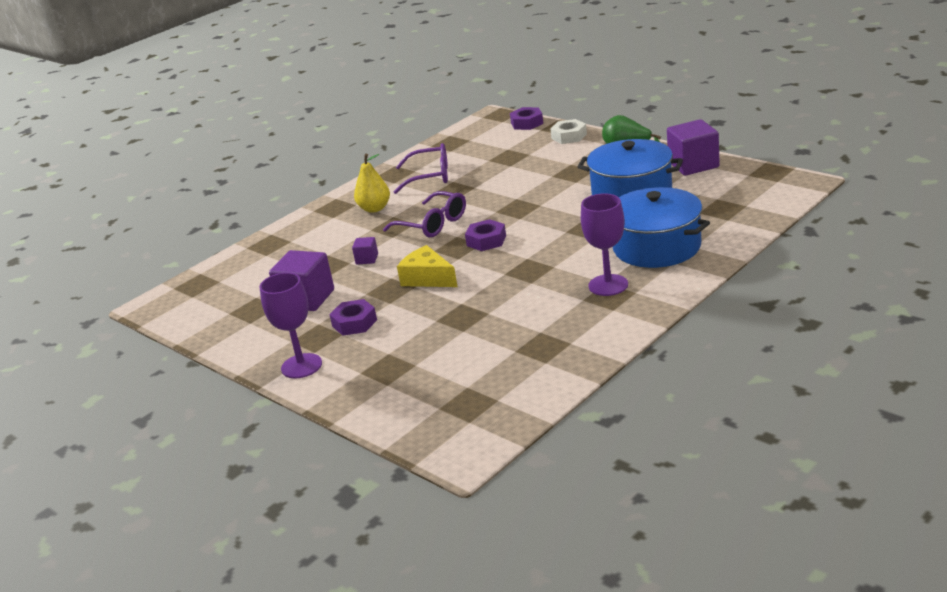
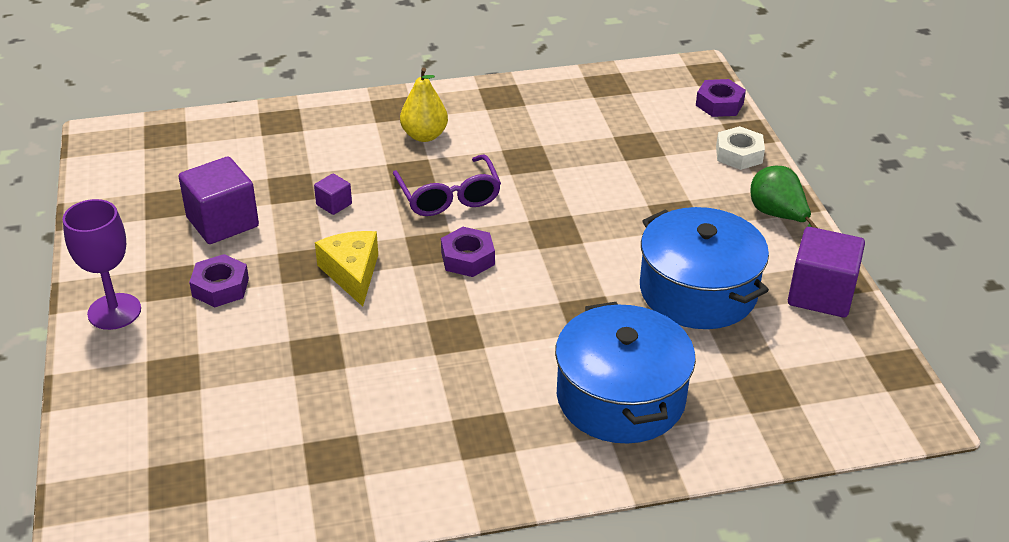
camera: 30 degrees right, 10 degrees up
purple glasses [394,143,448,194] -> none
purple goblet [581,193,628,296] -> none

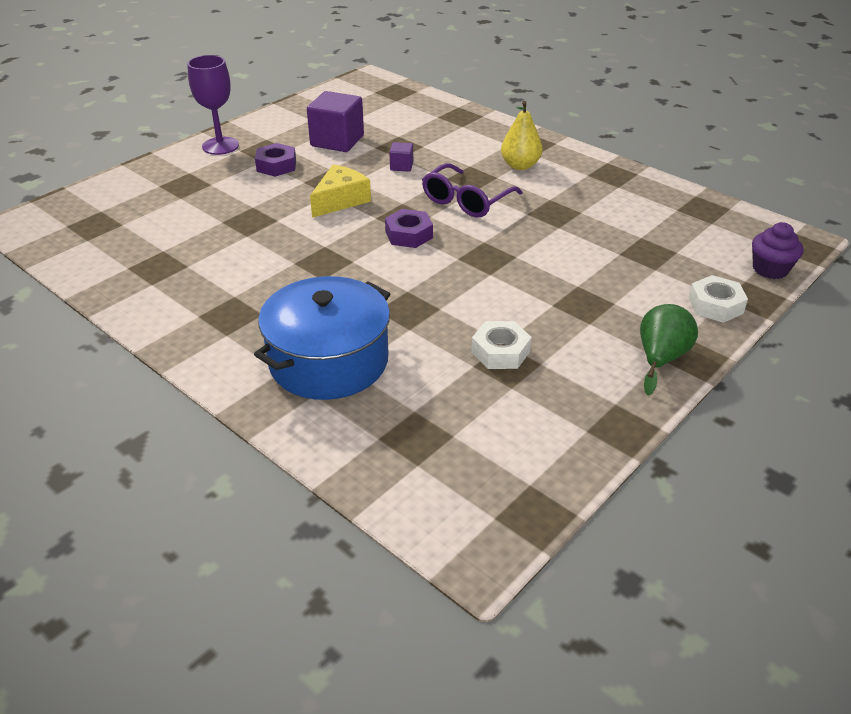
camera: 55 degrees right, 0 degrees up
blue pot [640,207,769,329] -> white nut [471,321,532,369]
purple nut [696,79,746,117] -> purple cupcake [752,222,803,279]
purple cube [788,227,865,317] -> none

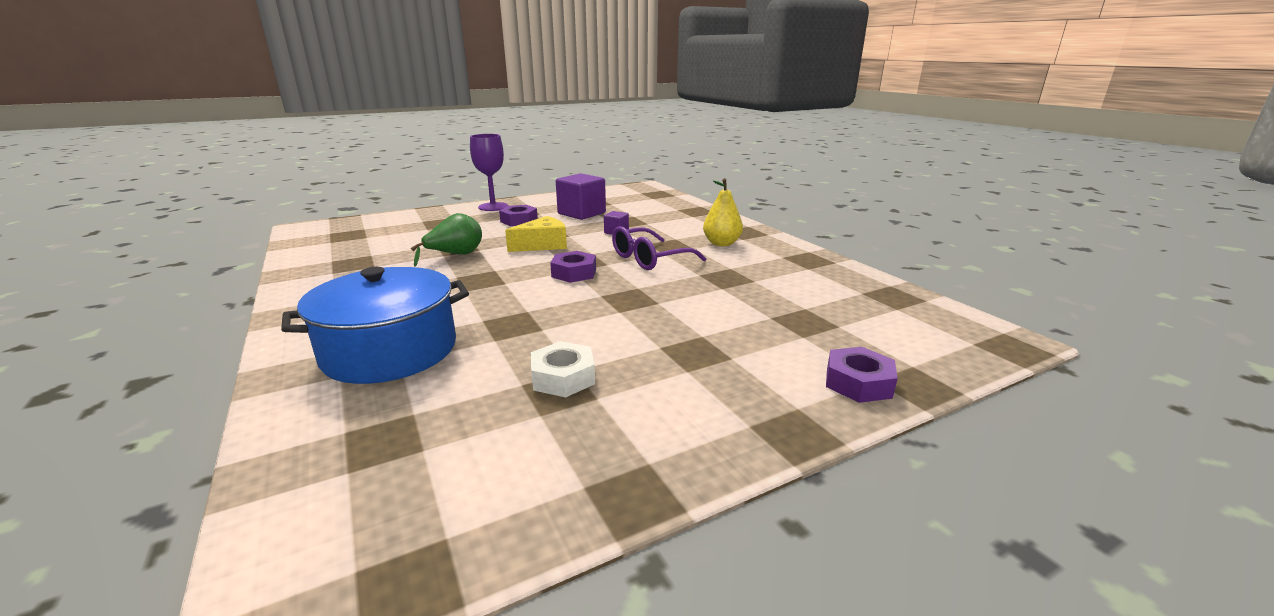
camera: 20 degrees right, 15 degrees down
green pear [640,304,698,395] -> green pear moved to [411,213,482,267]
white nut [688,275,748,323] -> purple nut [826,347,898,403]
purple cupcake [752,222,803,279] -> none

